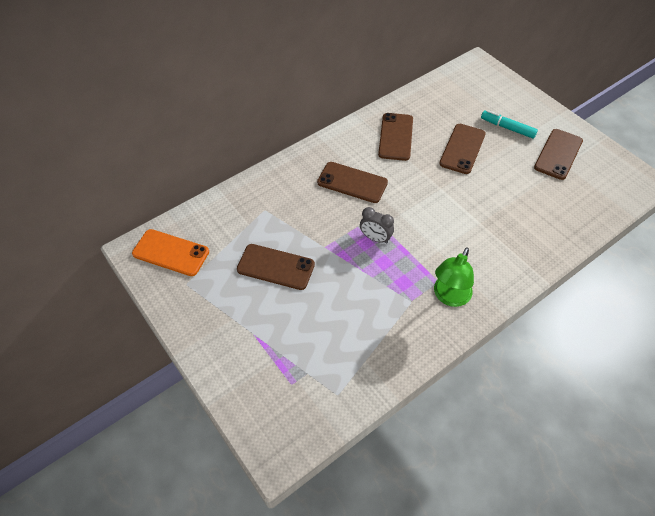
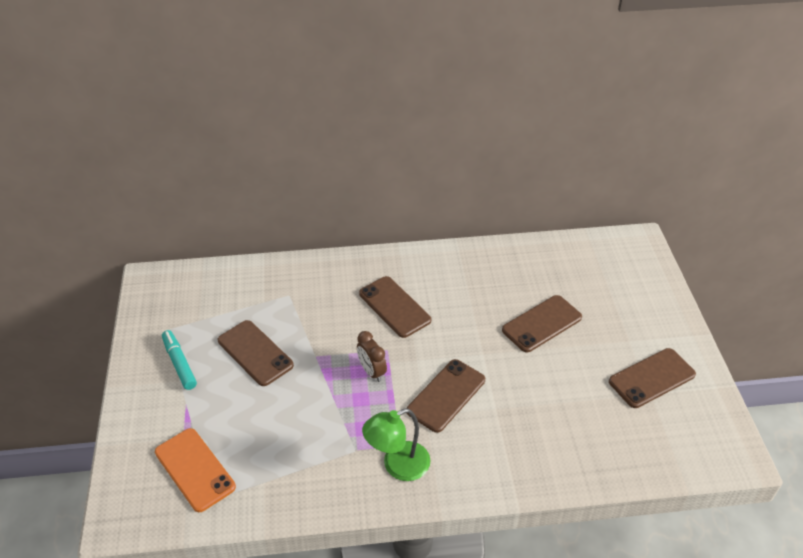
camera: 30 degrees right, 10 degrees down
orange phone [132,229,209,276] -> orange phone moved to [155,428,236,512]
grey clock [360,207,394,244] -> brown clock [357,331,387,382]
brown phone [378,113,413,161] -> brown phone moved to [407,359,485,433]
turquoise marker [481,110,538,139] -> turquoise marker moved to [162,330,197,390]

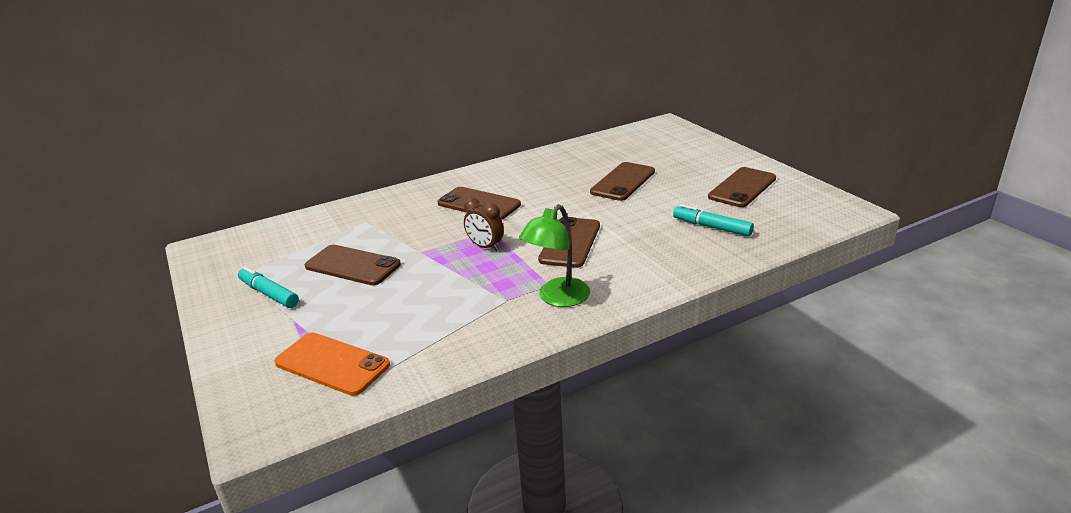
camera: 20 degrees left, 15 degrees down
none -> turquoise marker [673,204,754,237]

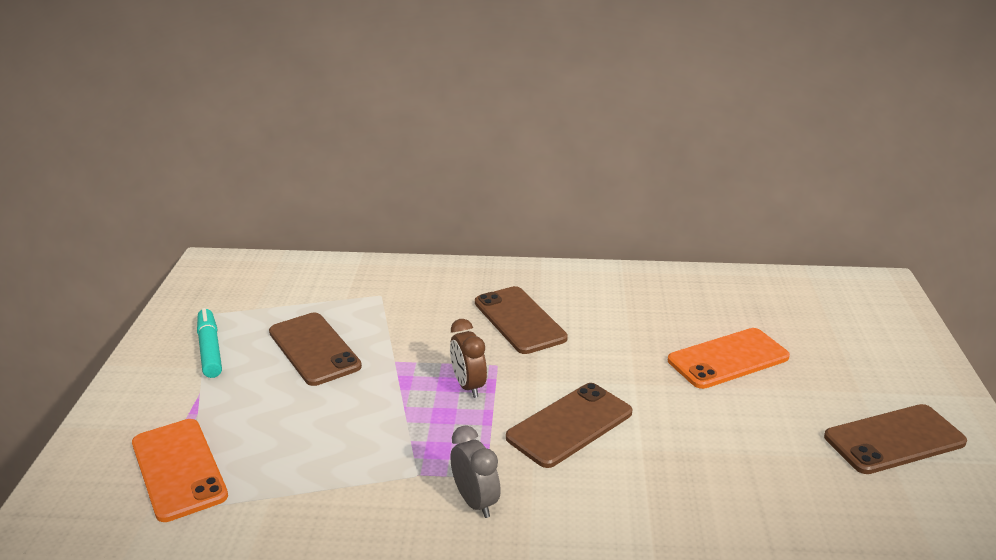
camera: 30 degrees right, 0 degrees up
green lamp [519,204,590,307] -> grey clock [450,425,501,518]
brown phone [590,162,655,201] -> orange phone [668,328,790,389]
turquoise marker [673,204,754,237] -> none

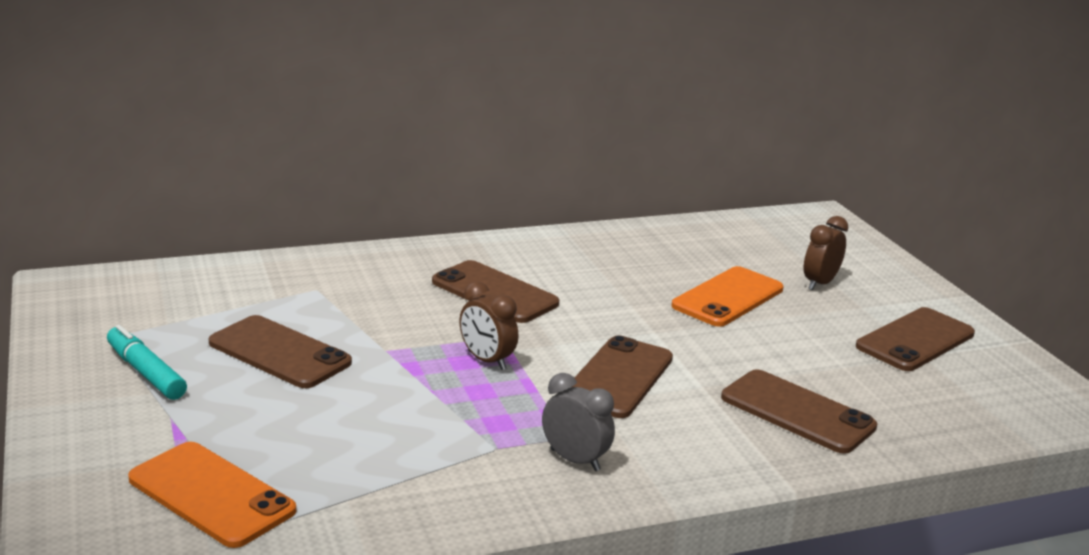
camera: 25 degrees left, 5 degrees down
none -> brown phone [721,369,877,454]
none -> brown clock [804,216,848,290]

